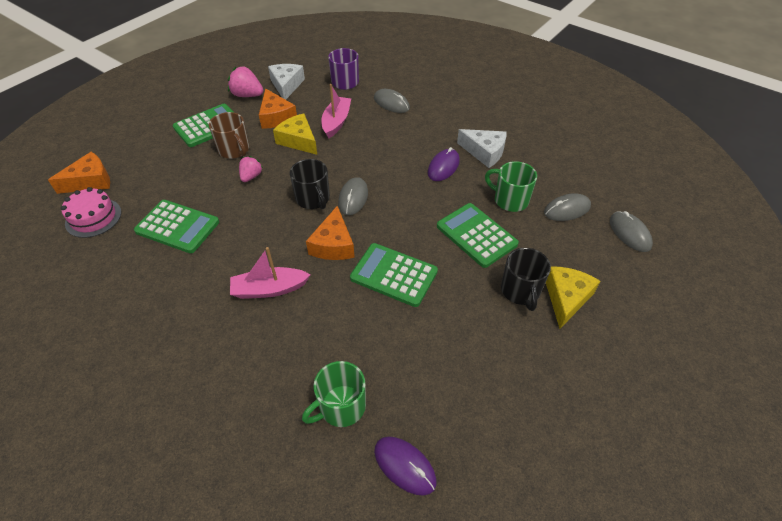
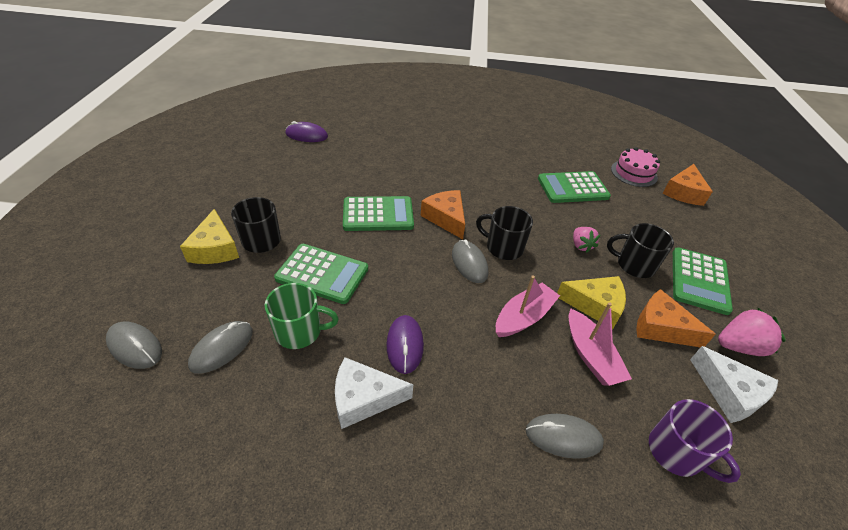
camera: 145 degrees right, 5 degrees down
brown mug [209,112,249,159] -> black mug [607,223,674,278]
pink boat [230,247,311,299] -> pink boat moved to [496,275,560,337]
green mug [302,361,366,427] -> none

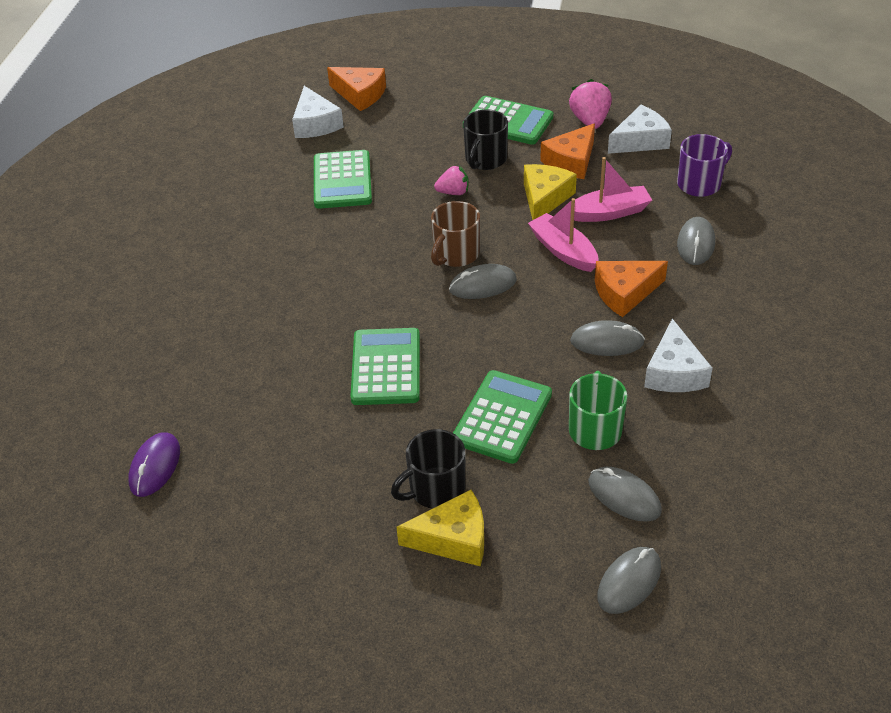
camera: 80 degrees left, 0 degrees up
purple mouse [386,315,424,374] -> grey mouse [570,320,645,356]
orange cheese [421,190,465,239] -> orange cheese moved to [595,261,668,317]
black mug [476,206,533,260] -> brown mug [431,201,480,267]
pink cake [611,147,660,187] -> white cheese [292,86,344,138]

